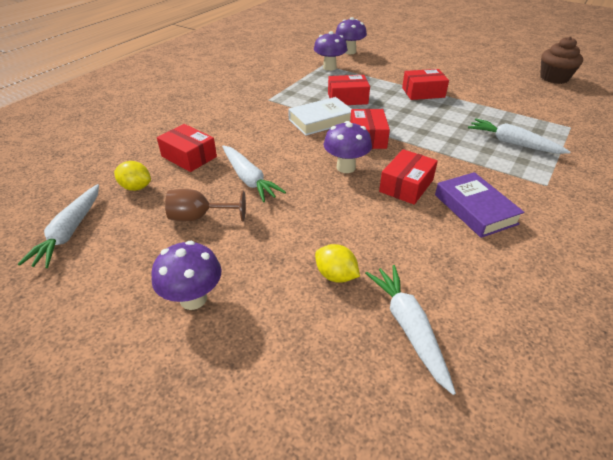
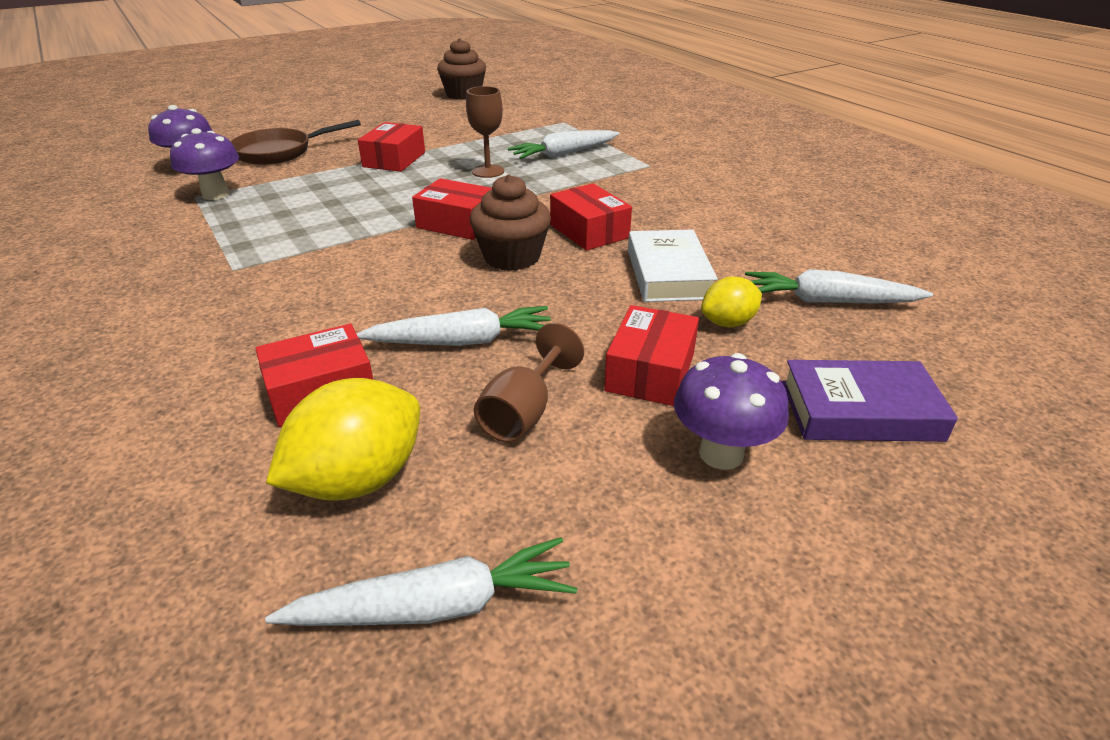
camera: 65 degrees left, 5 degrees down
white carrot [18,184,99,268] -> white carrot turned 45 degrees counterclockwise [265,537,577,626]
yellow lemon [114,161,151,191] -> yellow lemon [266,378,420,501], size x1.71
white book [288,97,351,136] -> white book moved to [628,229,718,302]
purple mushroom [323,121,372,173] -> brown cupcake [470,174,551,271]
red box [328,75,370,105] -> red box moved to [604,305,699,406]
purple book [435,172,525,238] -> purple book moved to [782,360,958,442]
none -> brown pan [231,120,361,165]
none -> brown goblet [466,86,504,178]

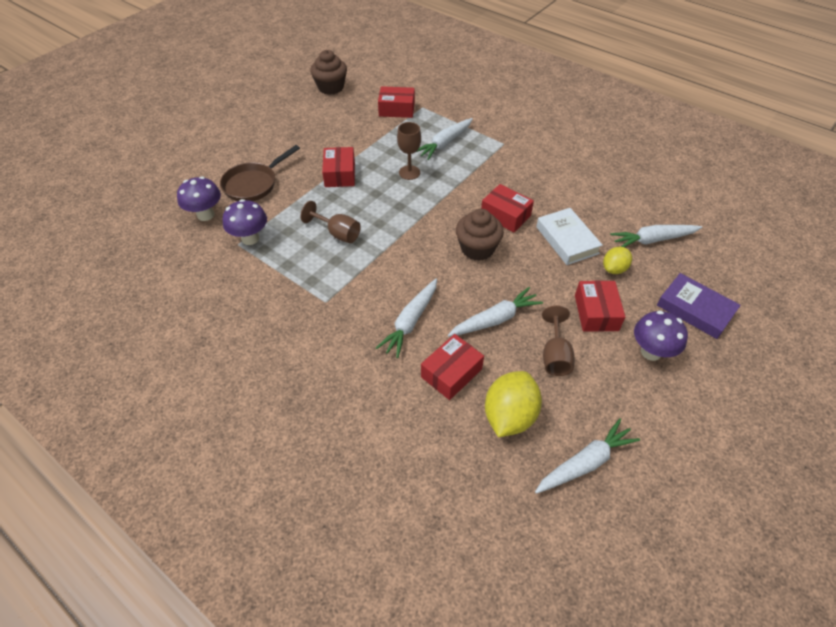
camera: 20 degrees left, 15 degrees up
red box [412,178,492,240] -> red box moved to [378,86,415,118]
purple book [782,360,958,442] -> purple book turned 60 degrees clockwise [657,273,741,339]
none -> brown goblet [300,201,361,243]
none -> white carrot [376,279,437,358]

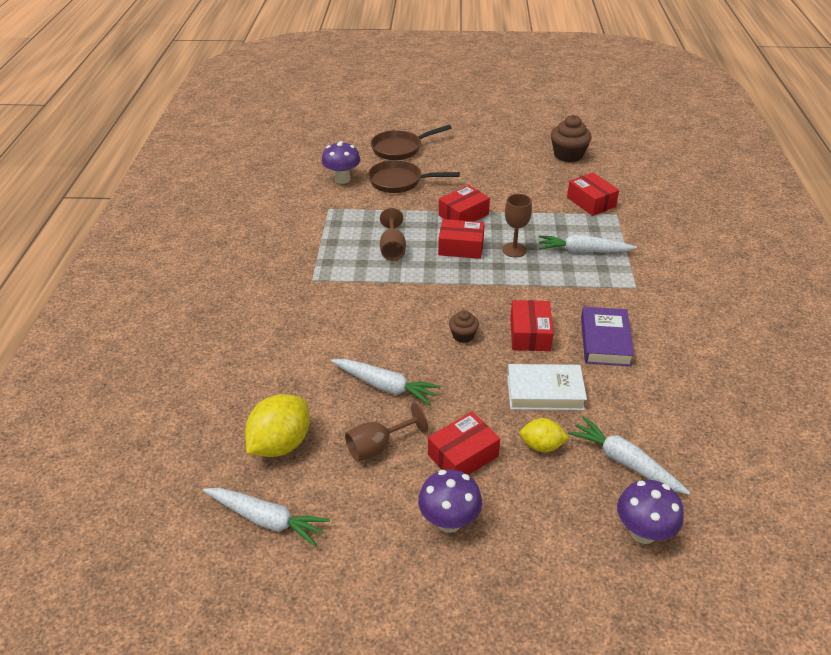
camera: 55 degrees right, 10 degrees down
purple mushroom [223,199,267,245] -> purple mushroom moved to [617,480,684,544]
white carrot [376,279,437,358] -> none
red box [421,334,484,400] -> red box moved to [438,219,485,259]
brown cupcake [456,209,504,261] -> brown cupcake [449,310,479,343], size x0.56
yellow lemon [485,371,542,437] -> yellow lemon turned 45 degrees counterclockwise [245,394,310,457]
white book [536,208,603,265] -> white book turned 60 degrees clockwise [507,364,587,410]
purple book [657,273,741,339] -> purple book moved to [581,307,634,366]
none -> brown pan [371,125,452,160]

